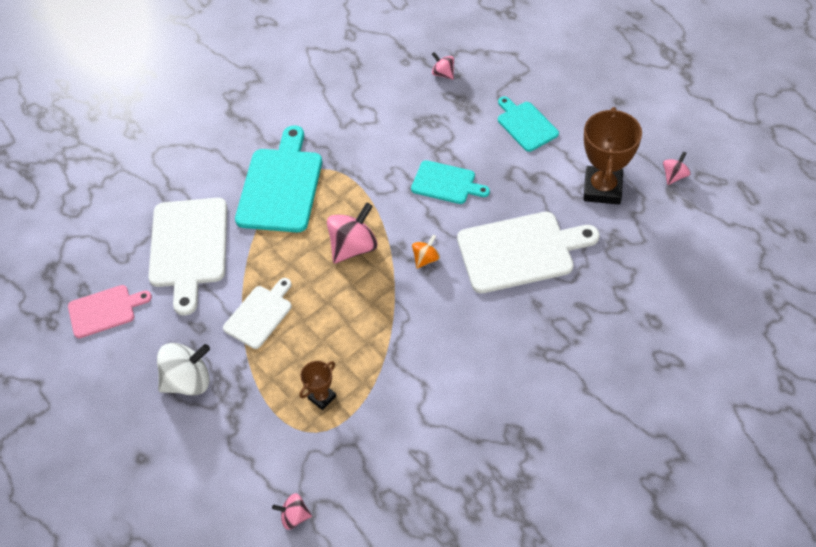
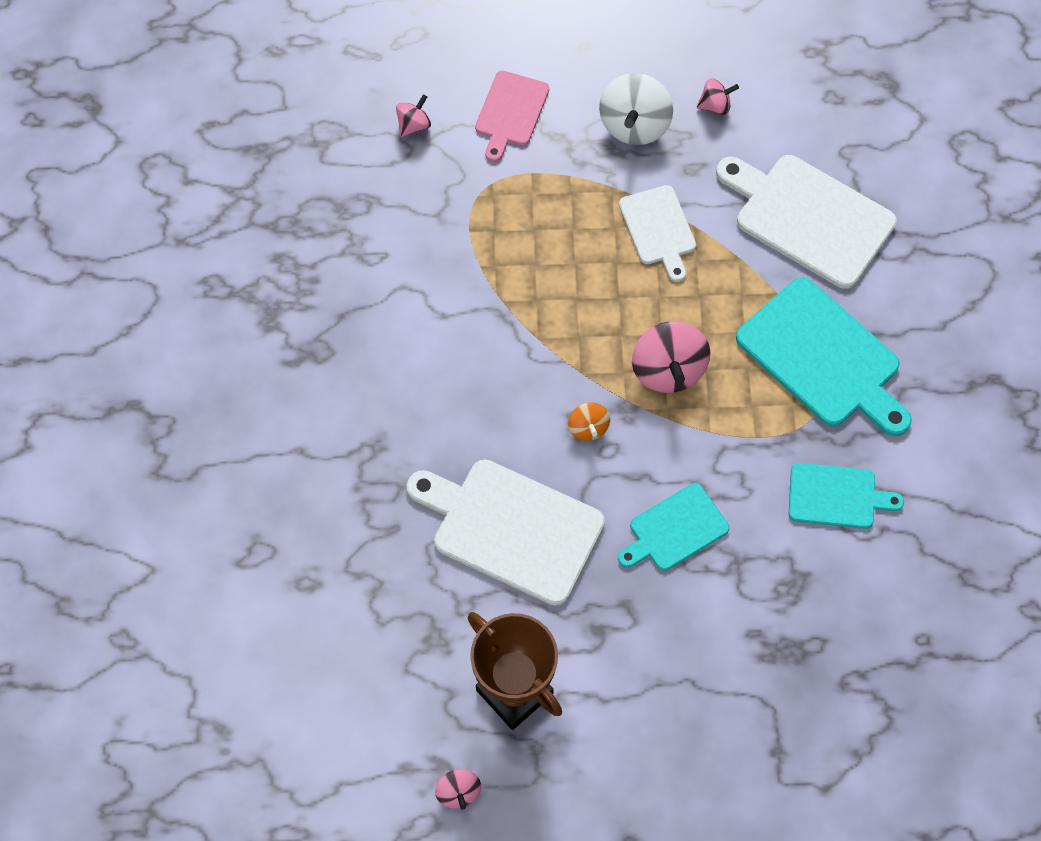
camera: 125 degrees right, 10 degrees up
pink cutting board [68,285,152,338] -> pink cutting board moved to [475,71,549,162]
brown trophy [300,361,336,410] -> none
pink spinning top [432,52,454,80] -> pink spinning top moved to [697,78,739,115]
white cutting board [457,212,600,293] -> white cutting board turned 90 degrees clockwise [407,459,605,606]
turquoise cutting board [498,97,559,152] -> turquoise cutting board moved to [789,463,904,529]

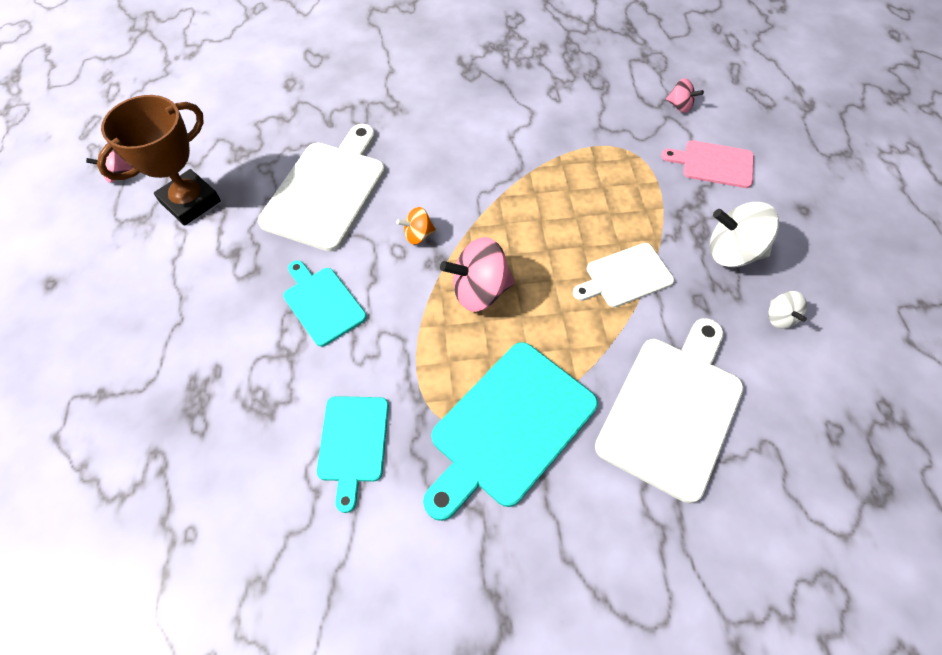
camera: 85 degrees right, 5 degrees down
pink spinning top [697,78,739,115] -> white spinning top [768,291,807,329]

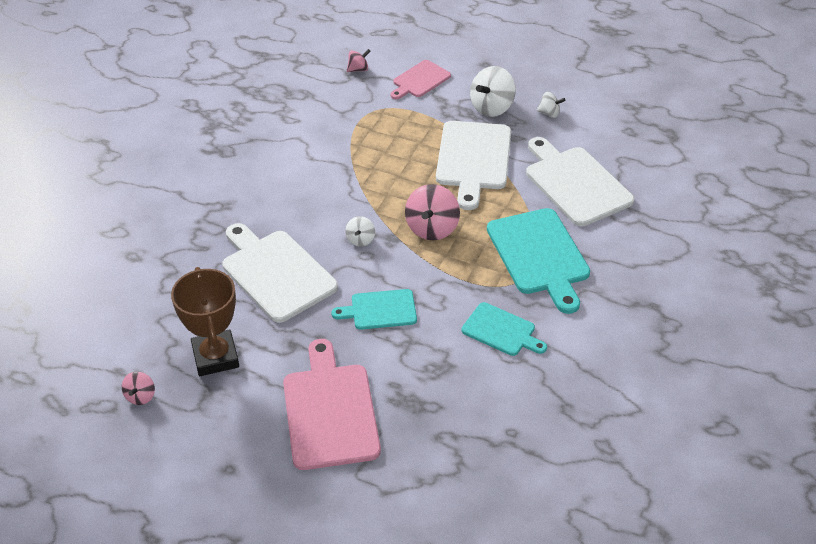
camera: 60 degrees left, 15 degrees down
orange spinning top [397,207,436,245] -> white spinning top [346,216,375,247]
white cutting board [573,243,674,308] -> white cutting board [436,121,511,210], size x1.73
none -> pink cutting board [283,339,381,470]

